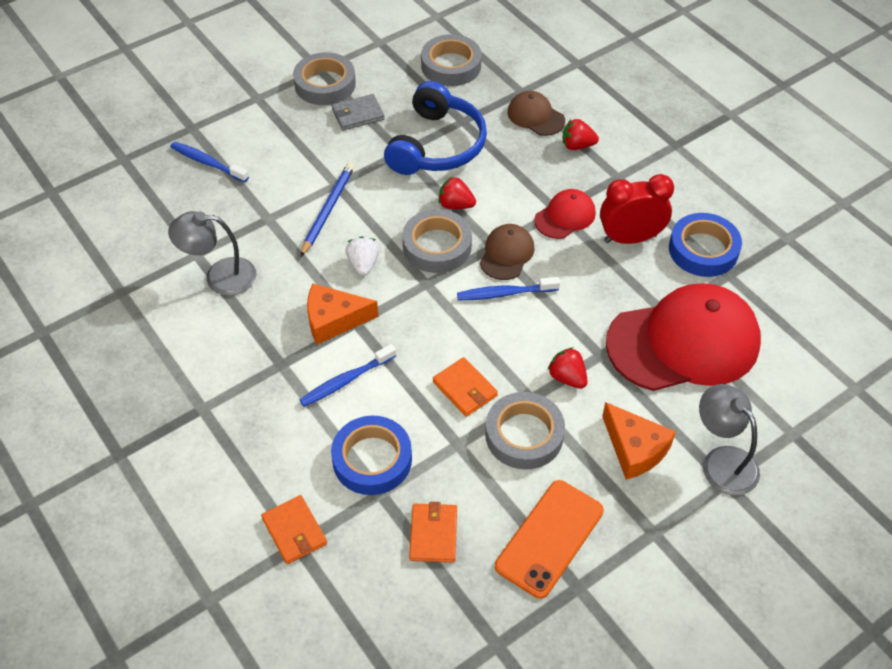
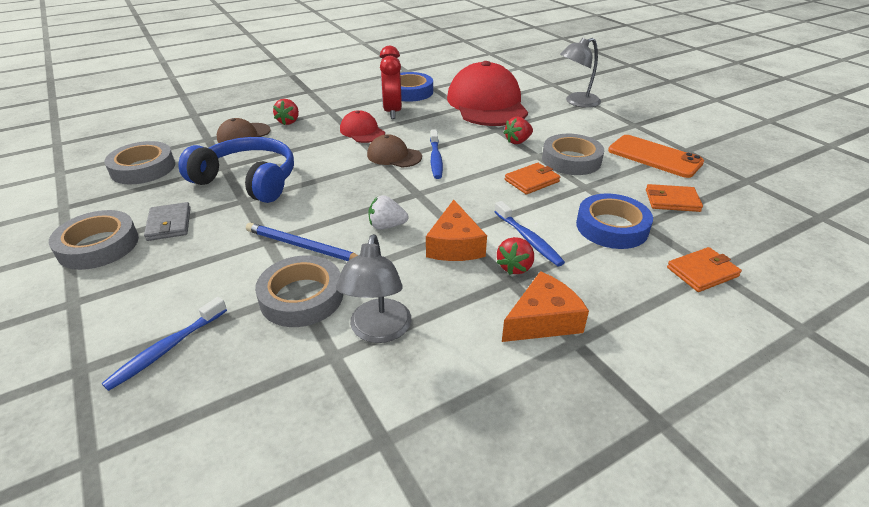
camera: 85 degrees left, 15 degrees down
grey tape [402,209,472,273] -> grey tape moved to [255,255,343,327]
red strawberry [438,177,476,209] -> red strawberry moved to [496,237,534,275]
orange cheese [602,402,676,480] -> orange cheese moved to [502,271,589,342]

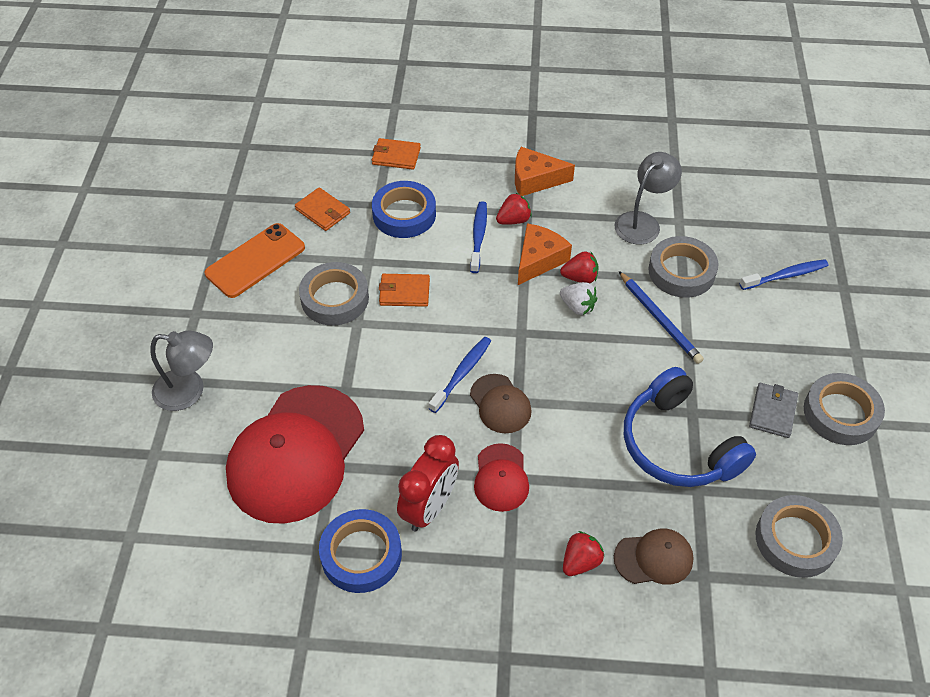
camera: 145 degrees left, 15 degrees up
red strawberry [503,117,533,144] -> red strawberry moved to [560,251,599,283]
orange phone [608,135,704,178] -> orange phone turned 60 degrees clockwise [204,223,305,298]

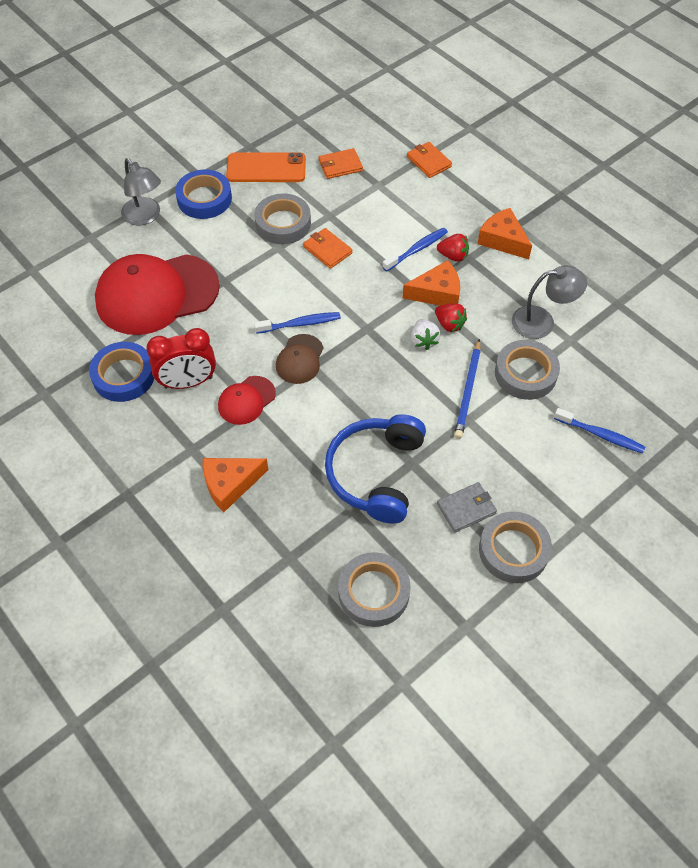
camera: 45 degrees right, 5 degrees up
orange wallet [295,187,350,231] -> orange wallet turned 75 degrees clockwise [319,148,363,179]
blue tape [372,181,436,238] -> blue tape moved to [175,169,232,219]
red strawberry [563,531,604,576] -> orange cheese [203,458,268,512]
brown cap [614,529,693,585] -> none

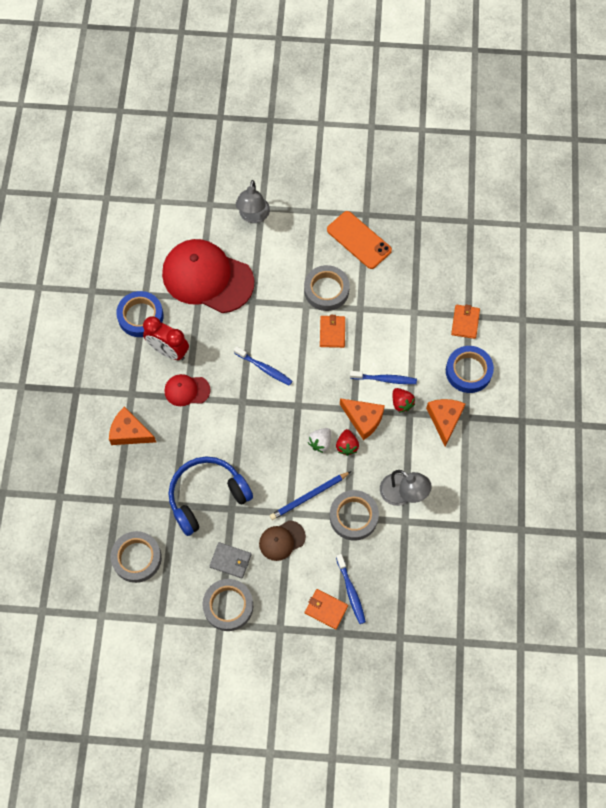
camera: 45 degrees right, 10 degrees up
blue tape [175,169,232,219] -> blue tape moved to [446,346,494,393]
brown cap [276,334,323,384] -> brown cap moved to [259,520,306,561]
orange wallet [319,148,363,179] -> orange wallet moved to [305,589,348,629]

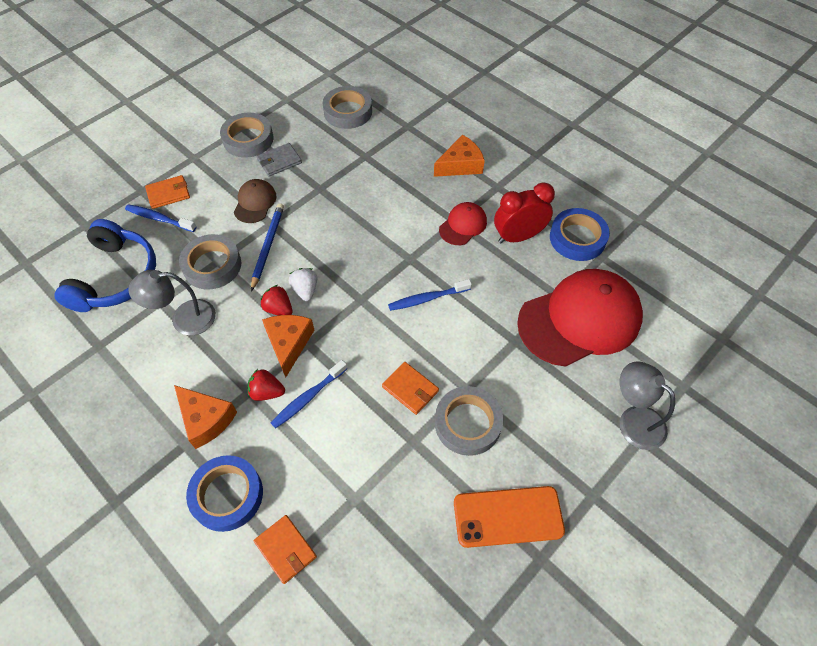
camera: 130 degrees right, 10 degrees down
blue headphones [168,457,253,536] -> blue headphones moved to [54,219,156,312]
orange cheese [340,398,385,440] -> orange cheese turned 105 degrees clockwise [262,315,314,377]

